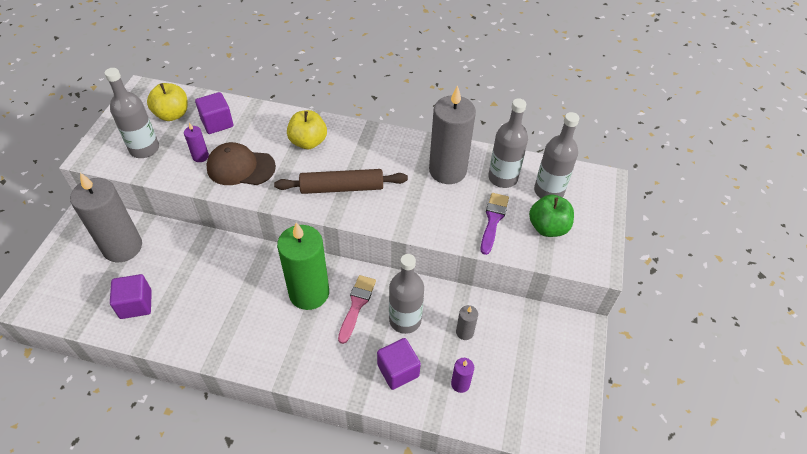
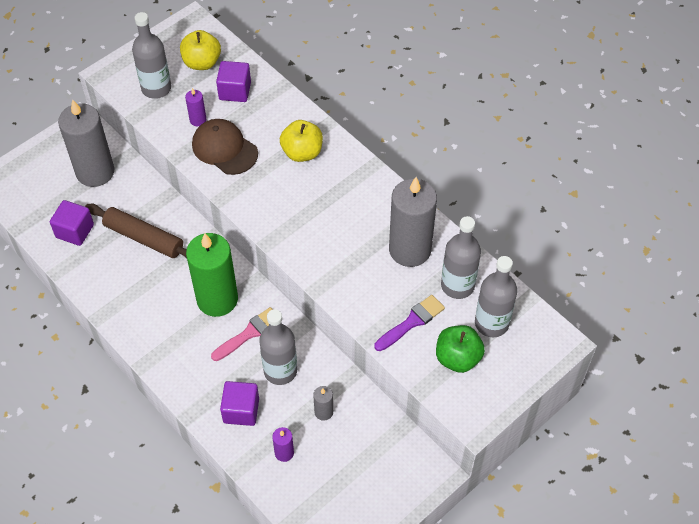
camera: 35 degrees right, 5 degrees up
brown rolling pin [274,169,408,194] -> brown rolling pin moved to [85,204,187,258]

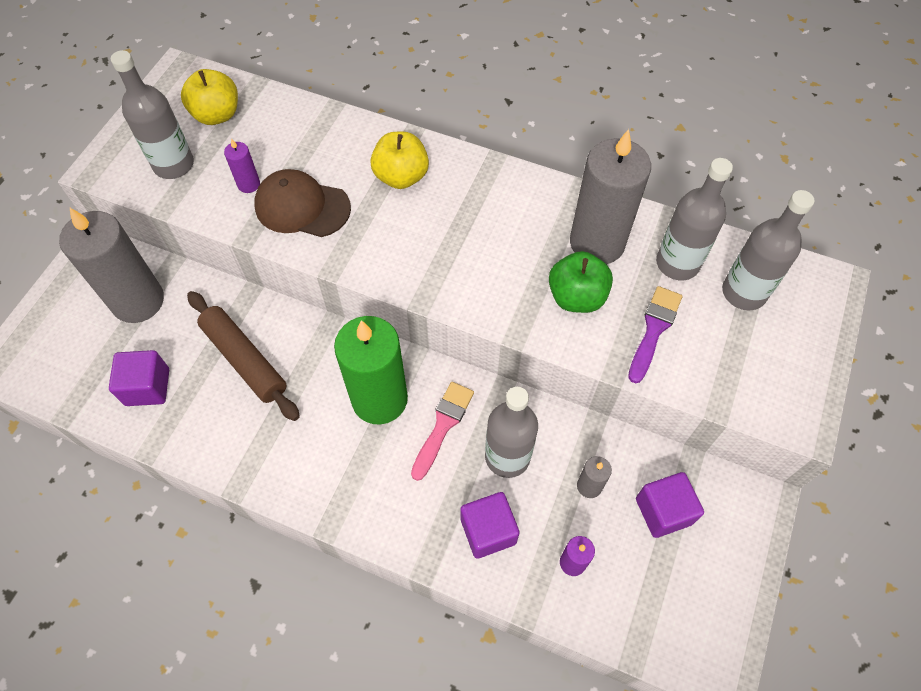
camera: 25 degrees left, 5 degrees up
brown rolling pin [85,204,187,258] -> brown rolling pin turned 45 degrees clockwise [187,291,300,421]
purple cube [216,61,251,102] -> purple cube moved to [636,472,704,538]
green apple [436,325,485,373] -> green apple moved to [549,251,613,313]

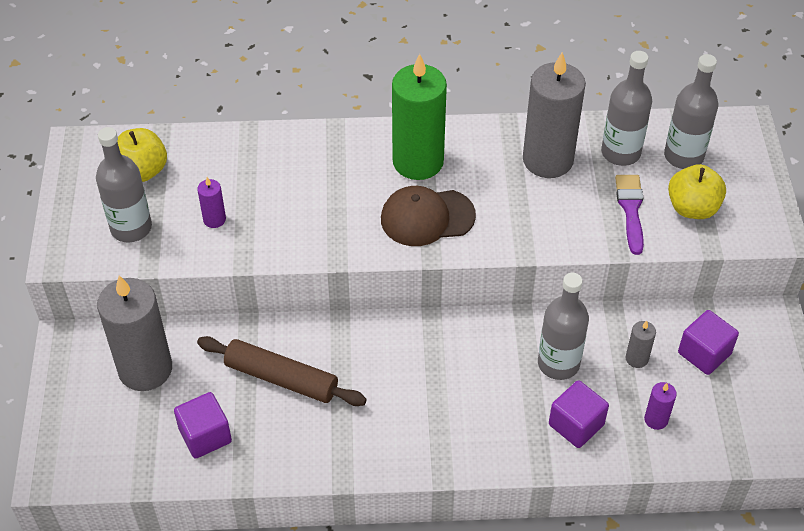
camera: 25 degrees left, 10 degrees down
brown cap [254,169,351,237] -> brown cap moved to [381,186,476,246]
green candle [334,316,408,424] -> green candle moved to [392,54,447,180]
yellow apple [370,132,429,189] -> yellow apple moved to [668,164,726,219]
pink brush [411,382,474,481] -> none
green apple [549,251,613,313] -> none

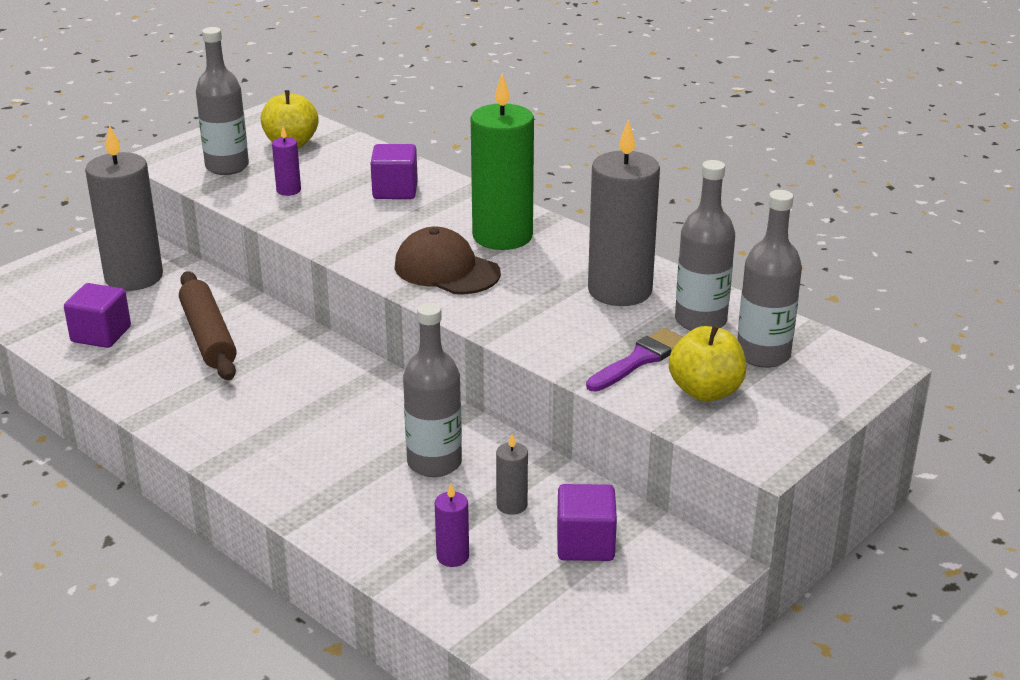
camera: 45 degrees right, 20 degrees down
purple cube [549,380,609,448] -> purple cube moved to [371,144,418,199]

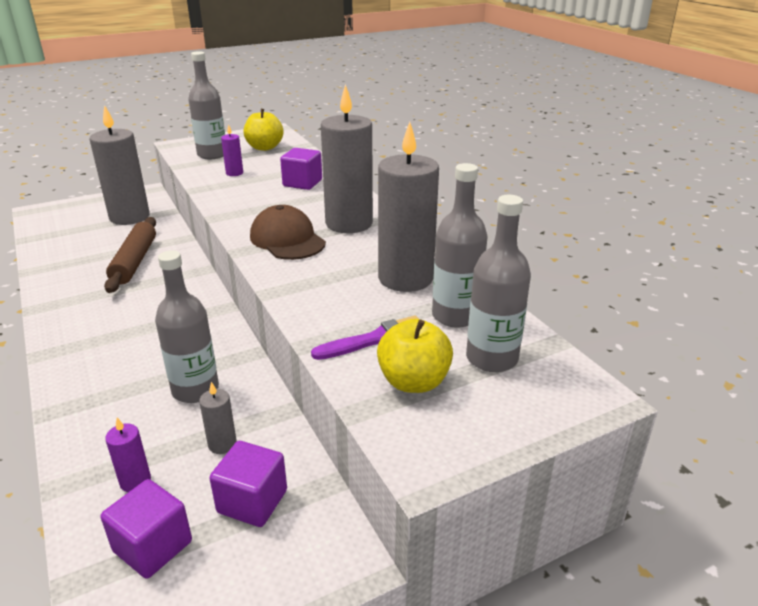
camera: 20 degrees right, 0 degrees up
purple cube [64,283,131,348] -> purple cube moved to [101,479,192,579]
green candle [471,73,534,250] -> grey candle [321,84,373,233]

